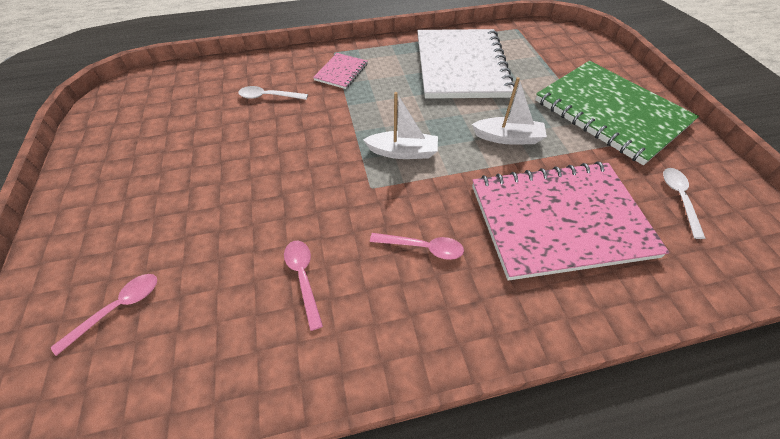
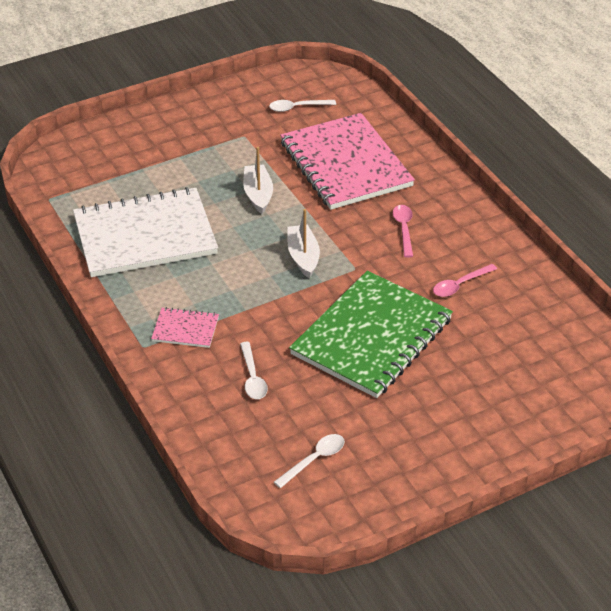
camera: 105 degrees left, 10 degrees down
pink spoon [51,274,157,356] -> none
green notebook [535,61,699,165] -> green notebook moved to [289,271,453,398]
none -> white spoon [274,434,345,488]

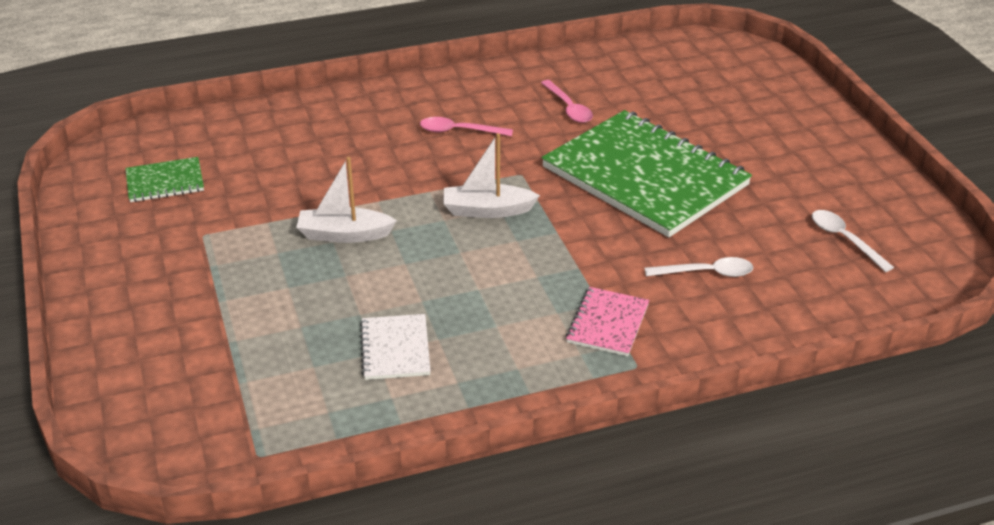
camera: 80 degrees left, 5 degrees down
white notebook [73,187,218,277] -> white notebook [360,314,431,380], size x0.43
white spoon [269,100,336,112] -> green notebook [125,157,204,202]
pink notebook [280,113,415,210] -> none

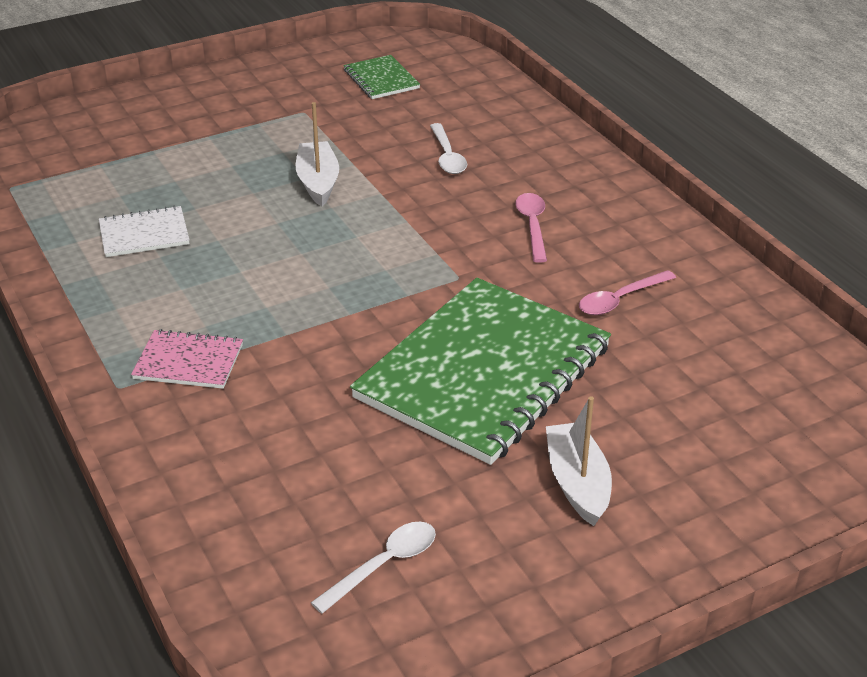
camera: 80 degrees right, 0 degrees up
white boat [443,133,540,218] -> white boat moved to [546,396,612,526]
white spoon [645,257,753,277] -> white spoon moved to [430,123,467,174]

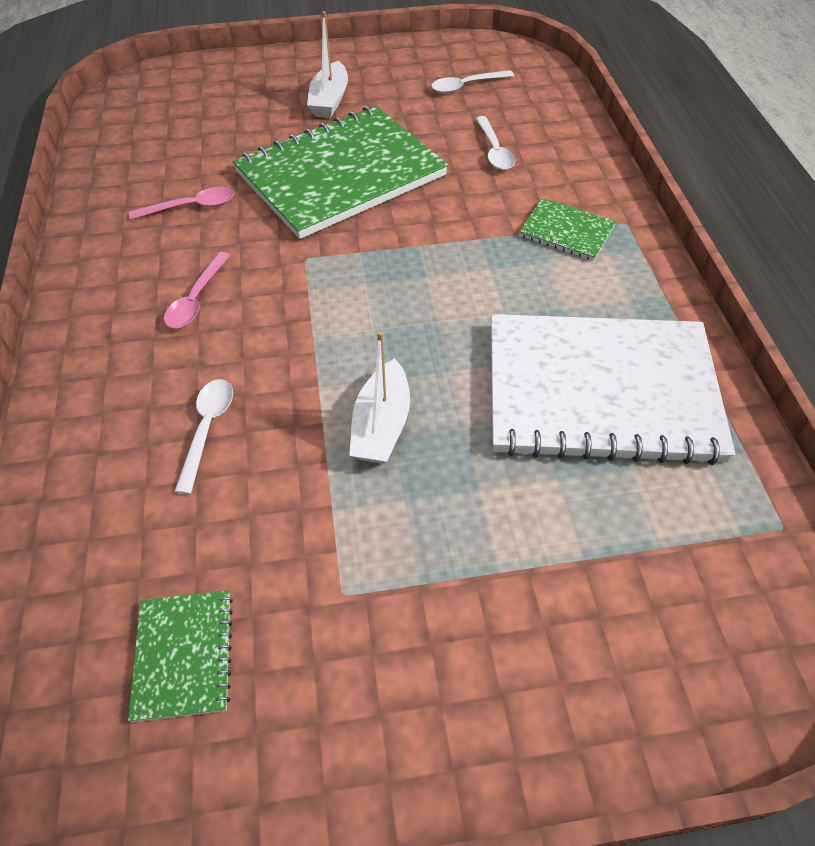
camera: 160 degrees left, 15 degrees up
white notebook [99,206,189,257] -> white notebook [491,314,735,465], size x2.31
pink notebook [131,329,243,389] -> green notebook [519,198,616,261]
none -> white spoon [476,116,515,170]

